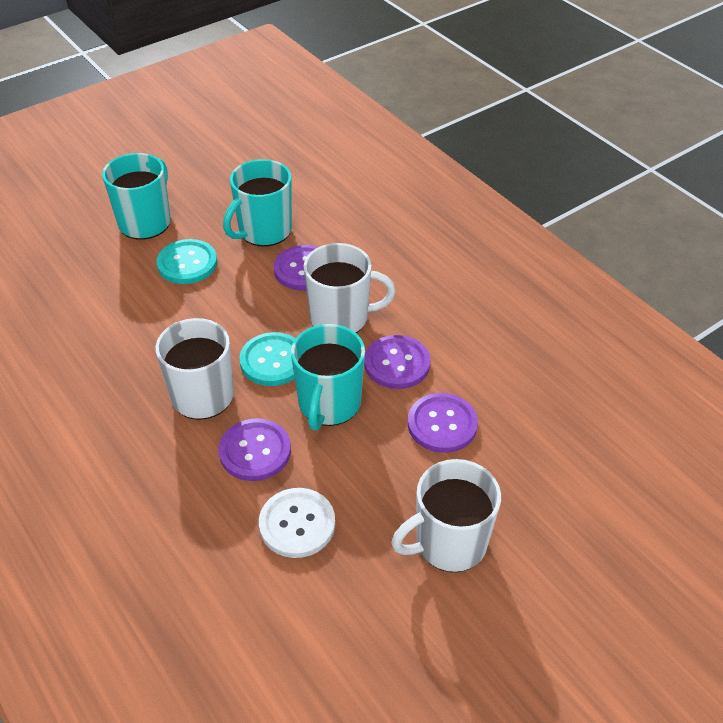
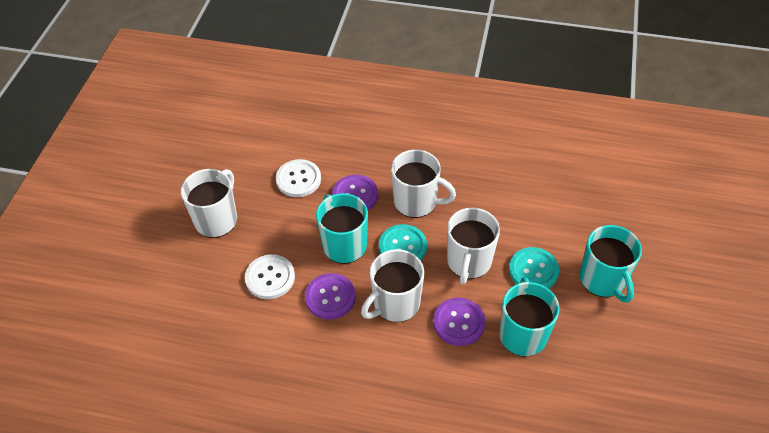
camera: 140 degrees right, 5 degrees up
purple button [408,393,478,453] -> white button [245,254,295,299]
none -> white mug [447,208,500,284]

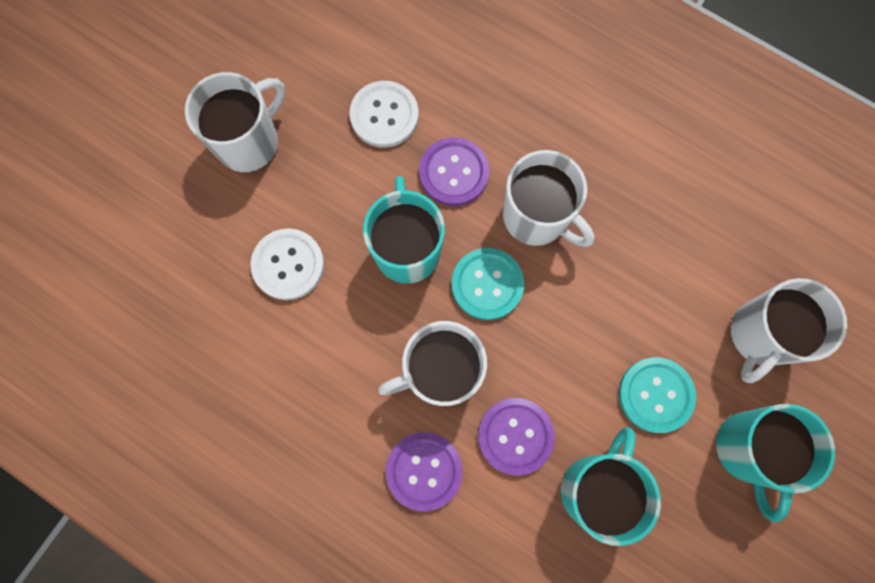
camera: 20 degrees right, 25 degrees up
purple button [305,273,356,320] -> purple button moved to [386,432,463,512]
white mug [447,208,500,284] -> white mug moved to [730,278,847,383]

